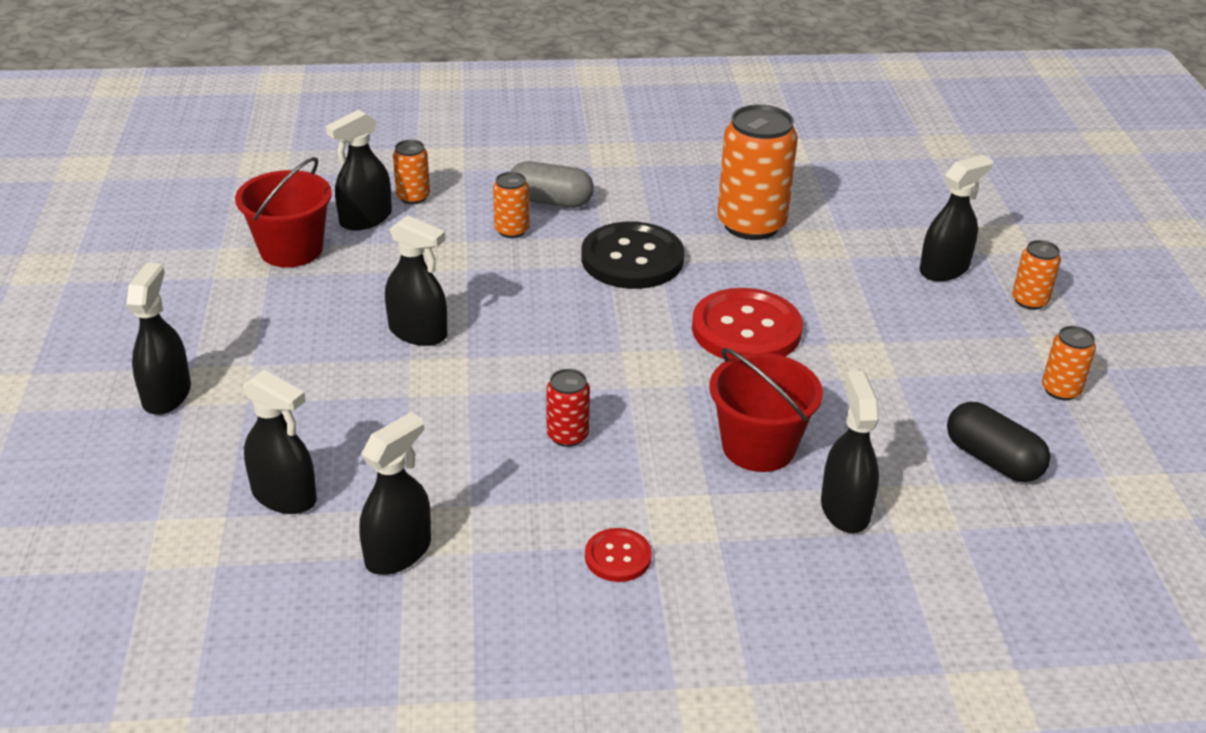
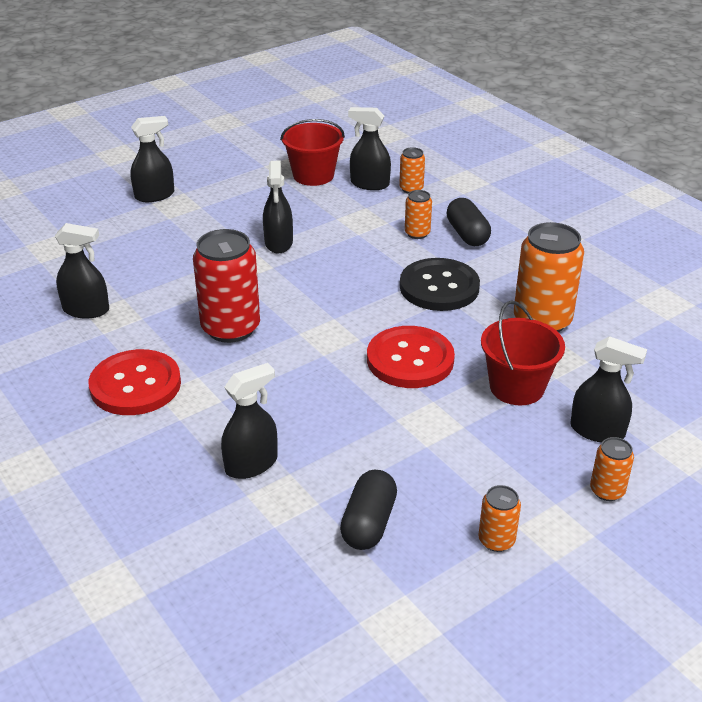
camera: 60 degrees right, 0 degrees up
black spray bottle [243,370,317,514] -> none
grey capsule [510,161,594,208] -> black capsule [447,198,491,246]
red can [546,369,590,447] -> red can [193,229,260,343], size x2.03
red button [585,528,652,582] -> red button [89,349,181,415], size x2.00
red bucket [709,348,823,472] -> red bucket moved to [481,300,565,405]

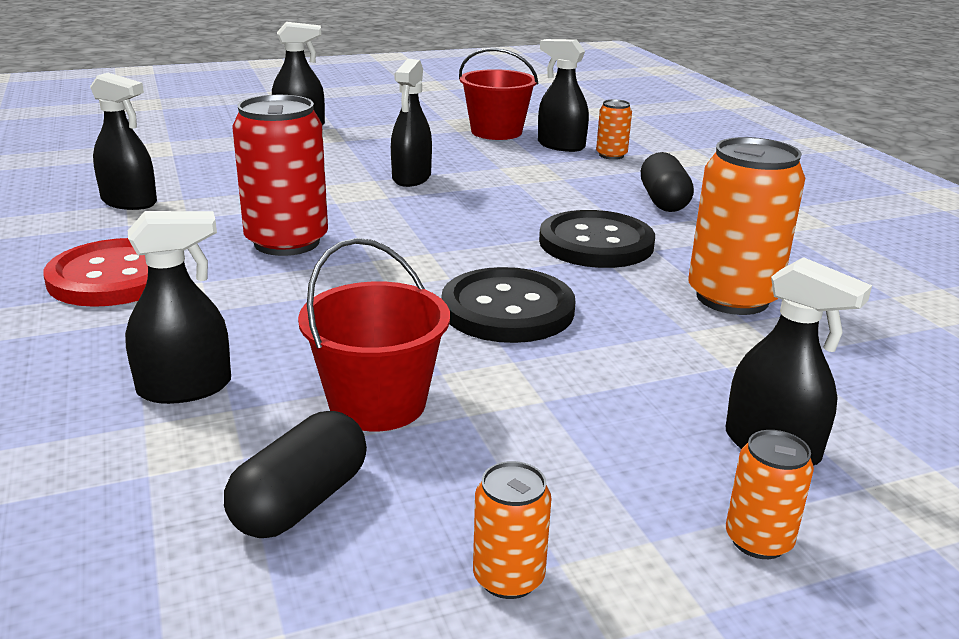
camera: 15 degrees right, 10 degrees down
red button [367,326,455,388] -> black button [441,267,575,343]
orange can [405,190,432,239] -> none
red bucket [481,300,565,405] -> red bucket moved to [298,238,450,431]

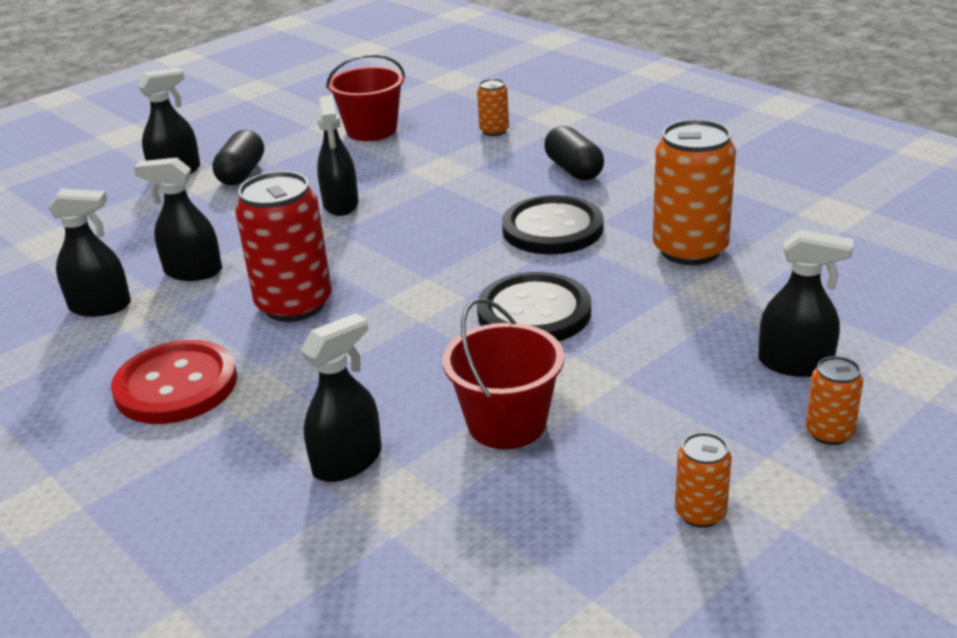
camera: 20 degrees left, 5 degrees up
black capsule [224,411,367,538] -> black capsule moved to [212,130,264,185]
black spray bottle [538,39,589,152] -> black spray bottle moved to [134,158,222,281]

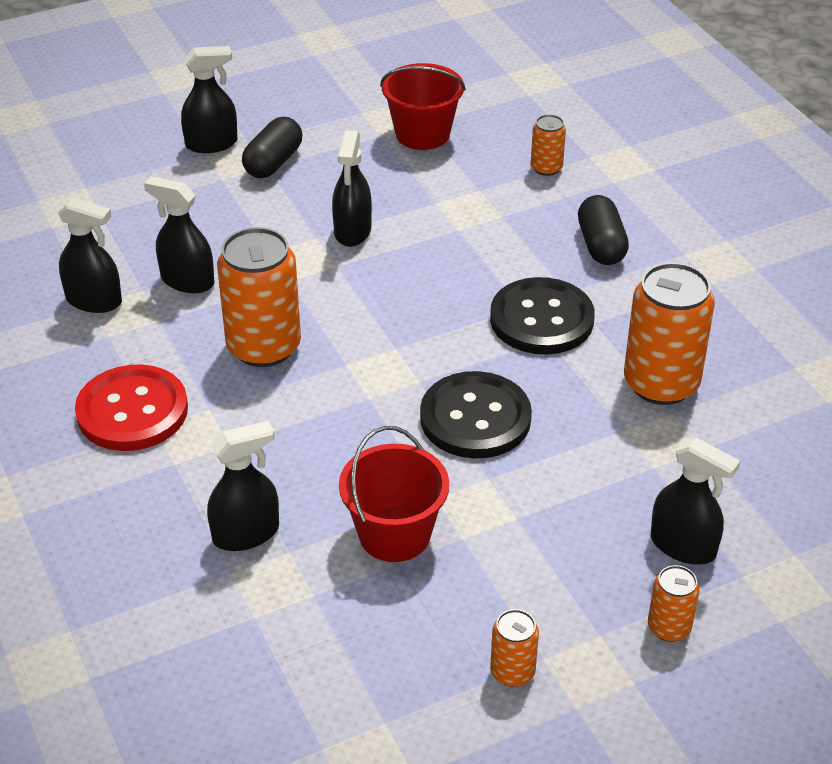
camera: 15 degrees right, 10 degrees up
red can [235,171,332,322] -> orange can [217,227,301,367]

